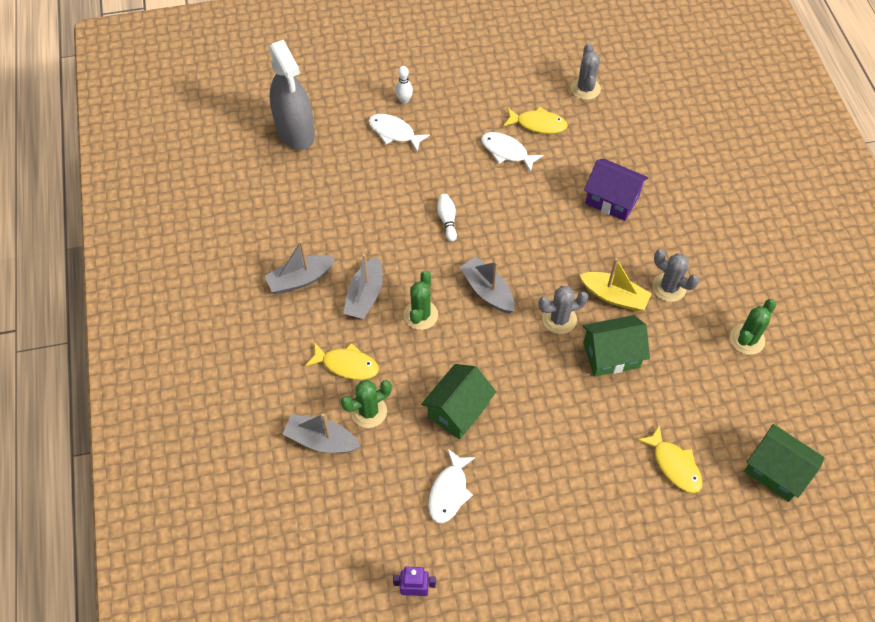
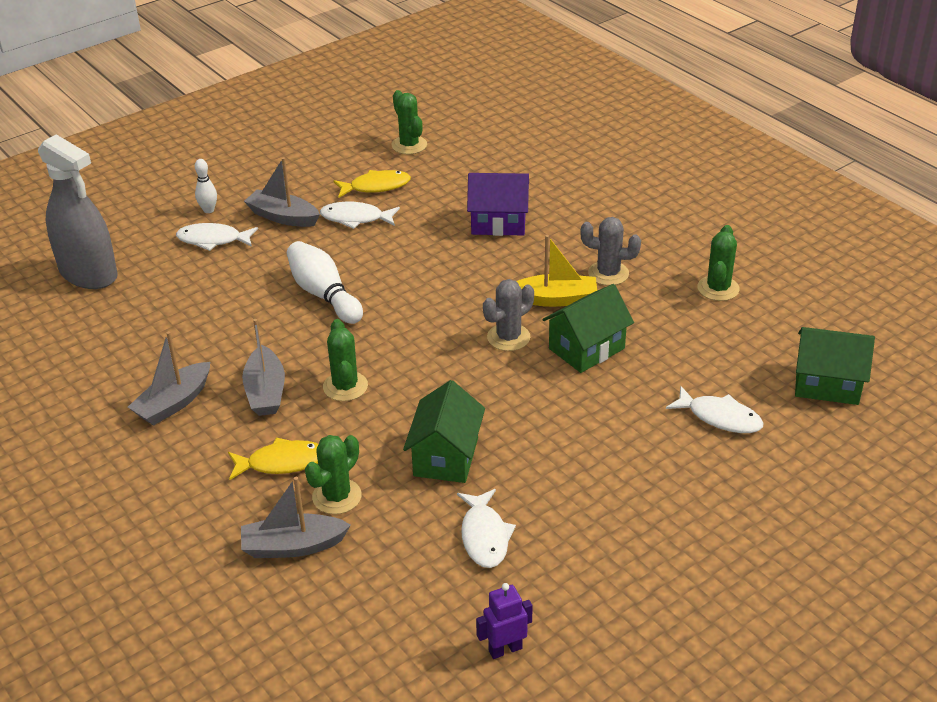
camera: 25 degrees left, 20 degrees down
white bowling pin [437,194,457,242] -> white bowling pin [287,241,363,324], size x1.82
grey boat [460,256,515,313] -> grey boat moved to [244,157,320,227]
grey cactus [571,43,601,100] -> green cactus [392,90,427,154]
yellow fish [637,425,703,493] -> white fish [666,386,763,433]

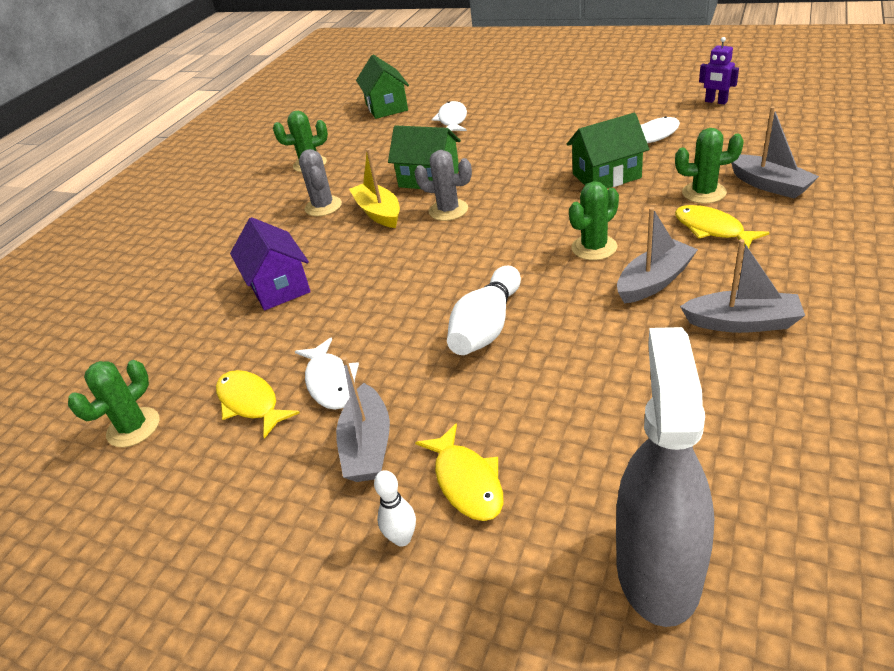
camera: 115 degrees left, 0 degrees up
white fish [176,223,258,251] -> yellow fish [415,423,503,521]

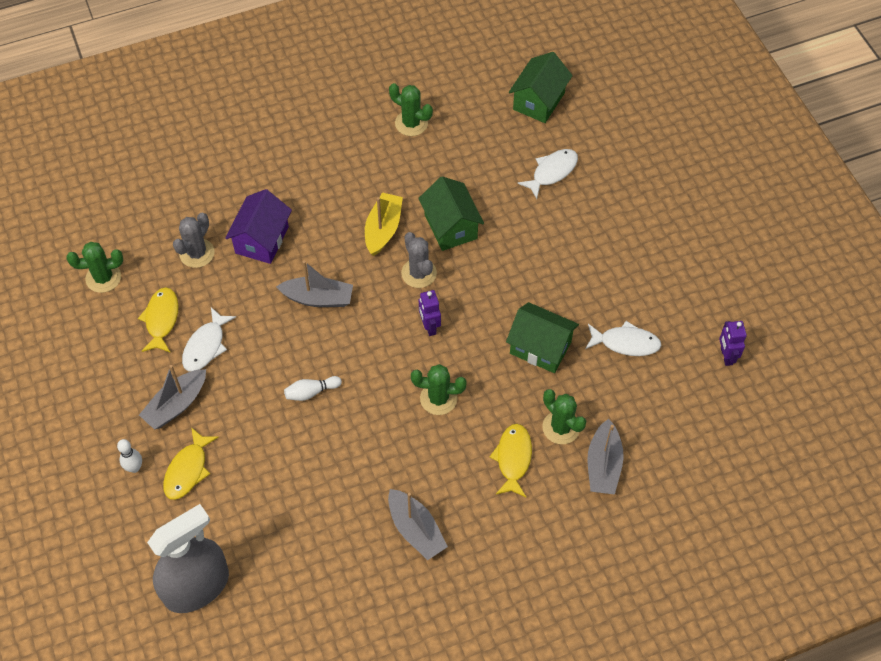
camera: 40 degrees right, 20 degrees up
grey cactus [299,149,342,217] -> grey cactus moved to [173,213,215,268]
white bowling pin [447,266,521,355] -> white bowling pin [284,376,342,401], size x0.55
grey boat [617,207,698,304] -> grey boat moved to [276,260,353,307]
none -> purple robot [419,290,441,336]

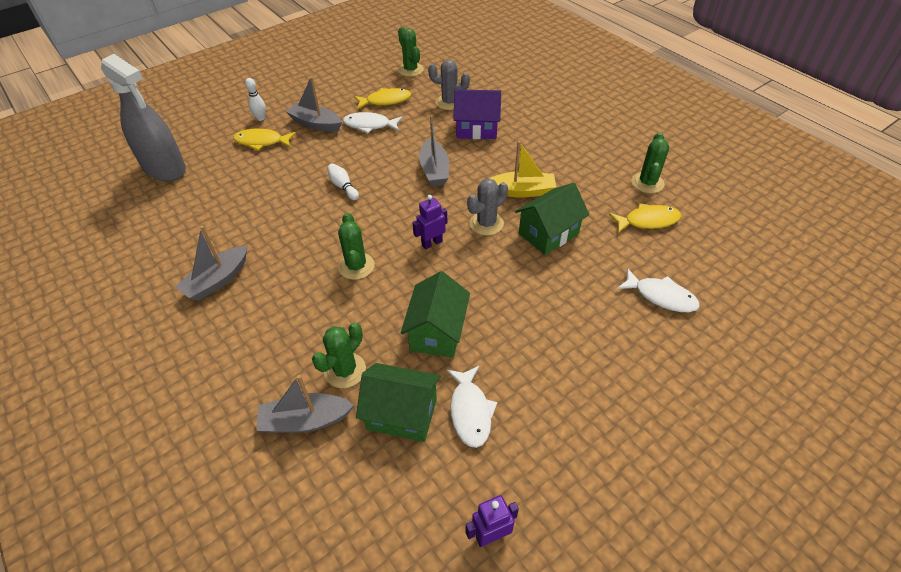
camera: 75 degrees right, 10 degrees down
yellow fish [490,424,532,497] -> yellow fish moved to [609,203,681,233]
green house [509,52,573,123] -> green house moved to [356,363,441,442]

